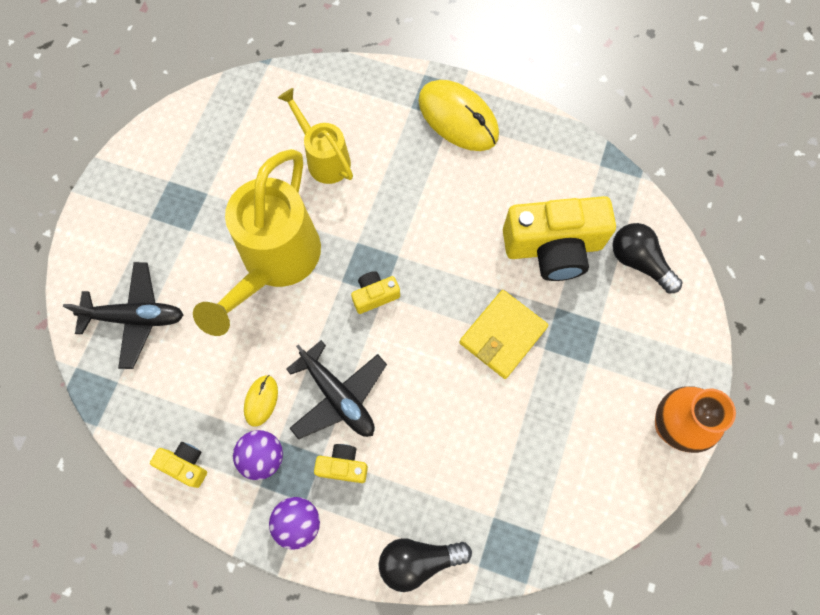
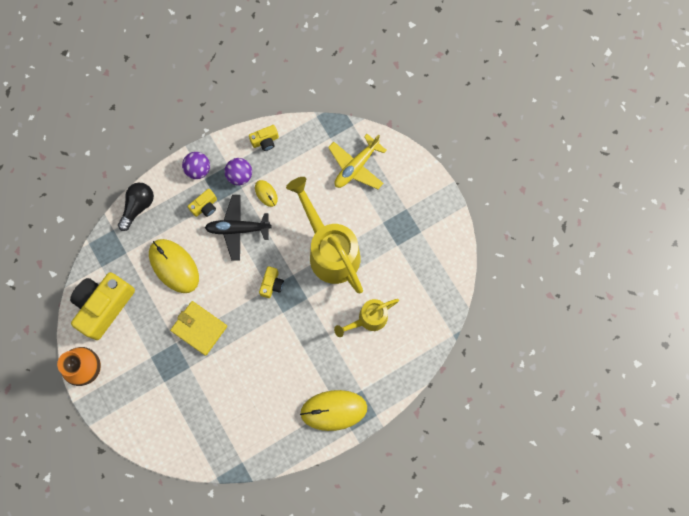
camera: 130 degrees right, 5 degrees up
black plane [63,262,183,369] -> yellow plane [328,134,387,189]
yellow watering can [278,88,353,184] -> yellow watering can turned 150 degrees clockwise [334,299,399,337]
yellow wallet [459,290,549,379] -> yellow wallet turned 45 degrees counterclockwise [170,301,227,356]
yellow camera [503,196,616,281] -> yellow camera moved to [70,272,135,340]
black light bulb [612,223,683,293] -> none
none -> yellow mouse [149,239,199,293]

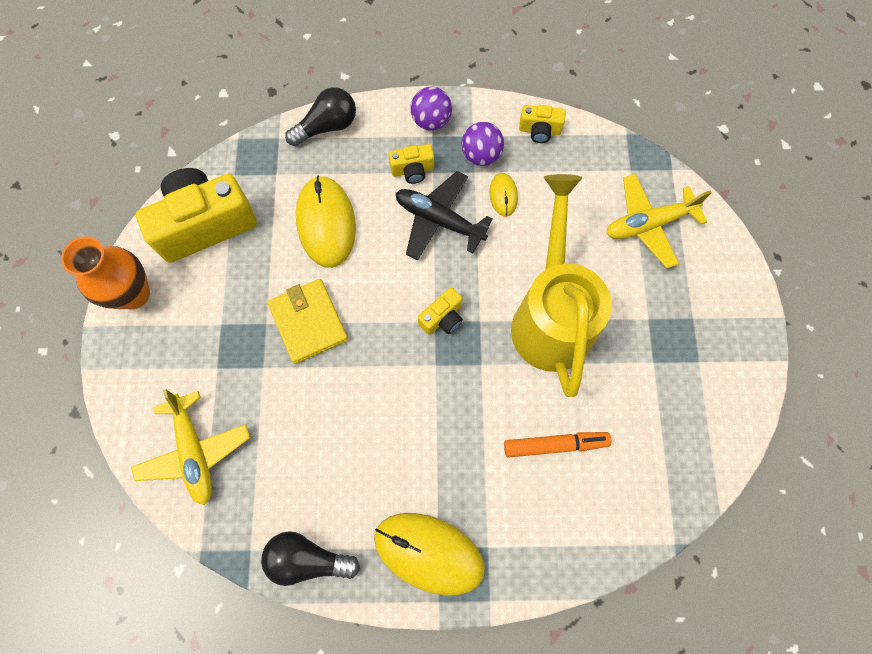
camera: 30 degrees right, 5 degrees down
yellow watering can [334,299,399,337] -> orange marker [504,432,611,458]
none -> yellow plane [131,389,250,505]
none -> black light bulb [261,531,360,586]

